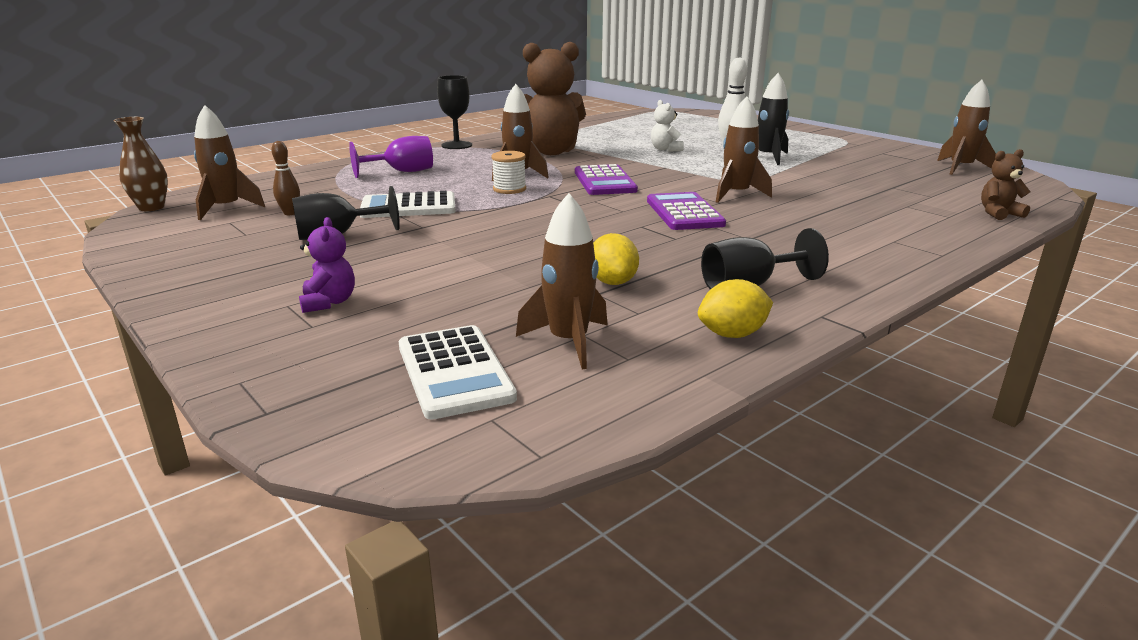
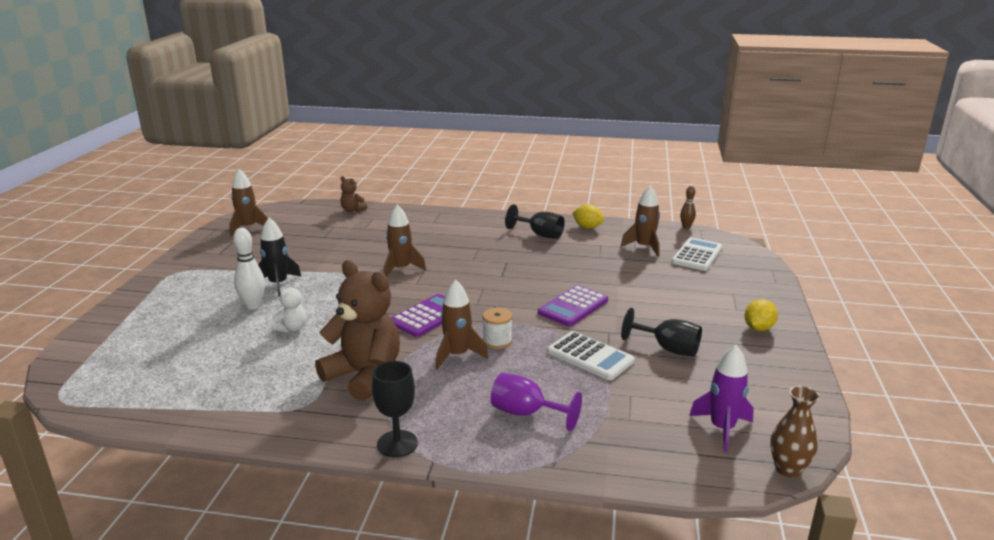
camera: 130 degrees left, 0 degrees up
brown rocket [194,105,265,220] -> purple rocket [689,345,754,452]
brown bowling pin [271,141,300,215] -> brown bowling pin moved to [680,186,696,229]
purple teddy bear [299,217,355,313] -> none
yellow lemon [593,233,639,285] -> yellow lemon moved to [744,299,778,331]
purple calculator [647,192,726,230] -> purple calculator moved to [538,285,608,326]

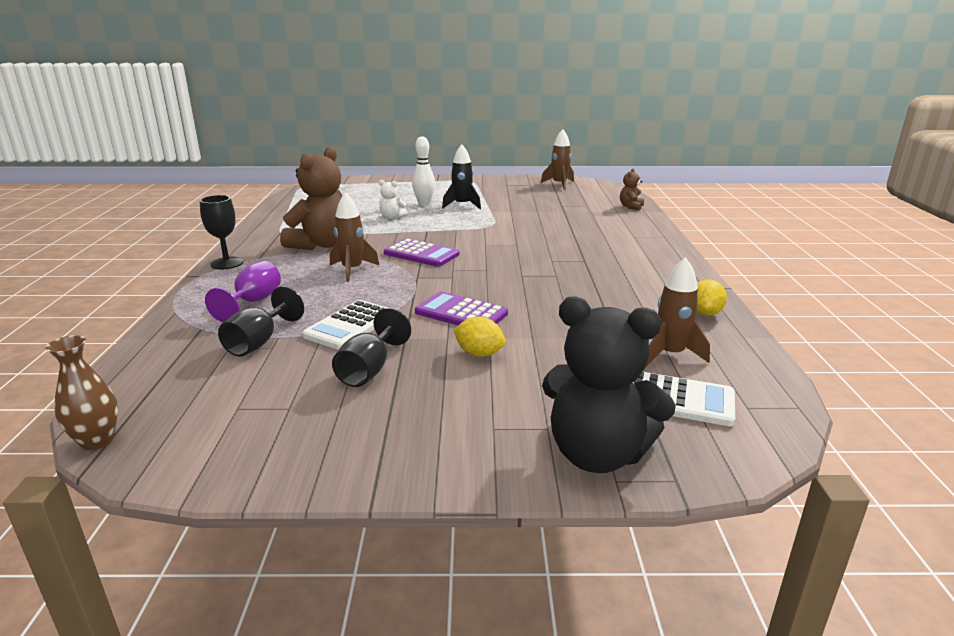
camera: 80 degrees right, 0 degrees up
brown rocket [384,204,426,277] -> none
white spool [482,308,512,349] -> none
black goblet [505,204,565,239] -> black goblet moved to [218,286,304,356]
brown bowling pin [680,186,696,229] -> none
purple rocket [689,345,754,452] -> none
yellow lemon [744,299,778,331] -> yellow lemon moved to [453,317,506,357]
none -> black teddy bear [542,296,676,473]

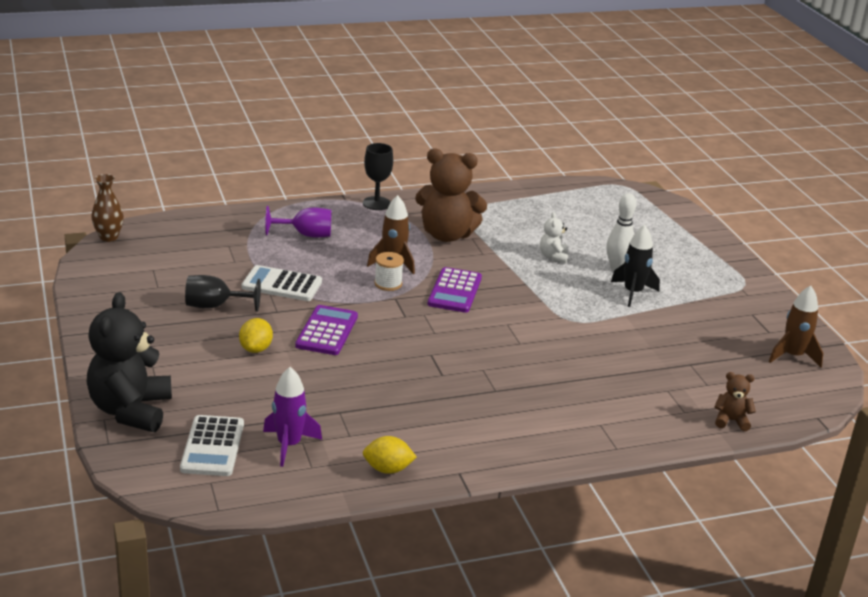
camera: 70 degrees right, 5 degrees up
black goblet [218,286,304,356] -> none
brown rocket [646,257,710,366] -> purple rocket [263,367,322,467]
none -> white spool [374,252,404,291]

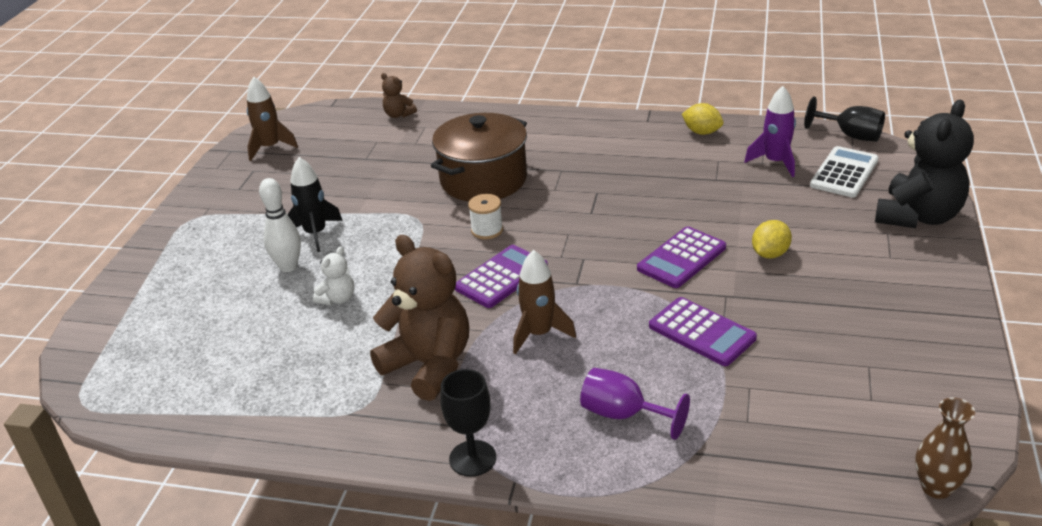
camera: 145 degrees left, 5 degrees up
black goblet [185,275,261,312] -> black goblet moved to [804,97,885,142]
white calculator [242,265,322,301] -> purple calculator [649,297,757,366]
white spool [374,252,404,291] -> white spool moved to [468,194,503,239]
none -> brown pot [431,113,527,201]

